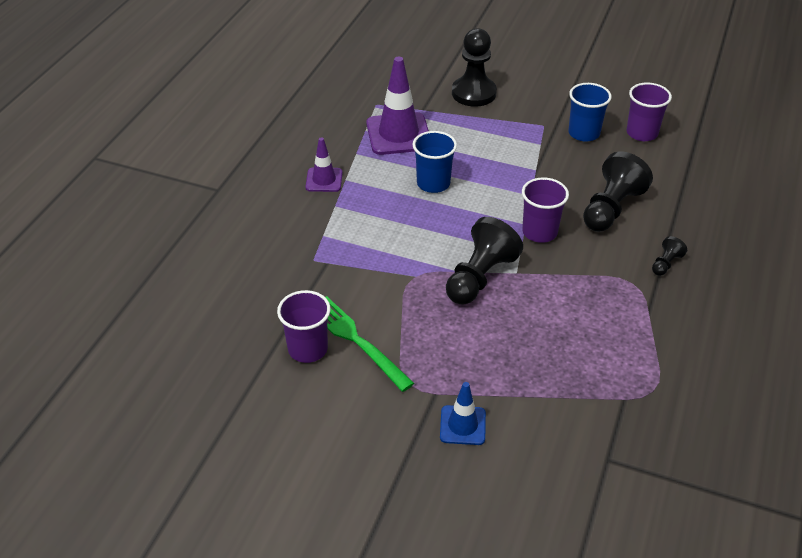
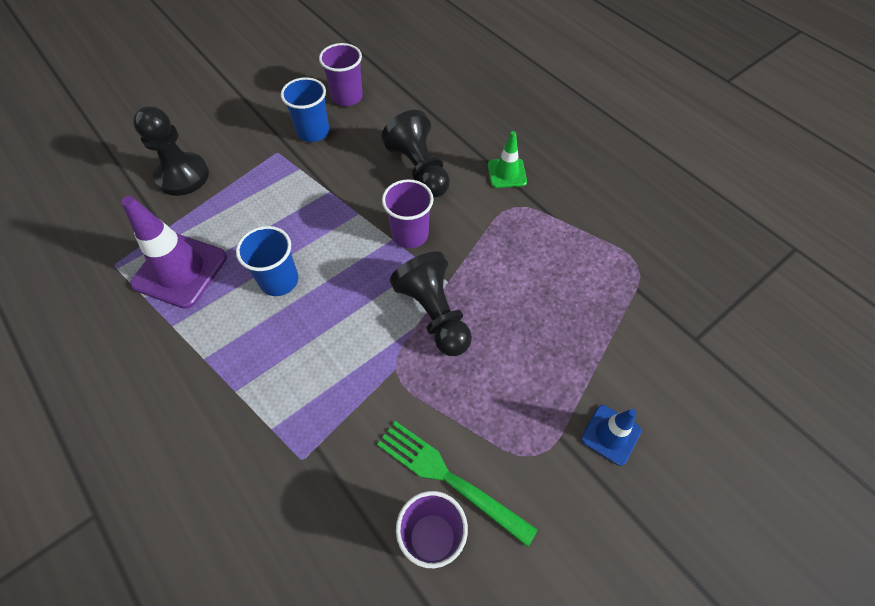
camera: 60 degrees left, 15 degrees up
purple traffic cone [305,137,343,192] -> none
green fork [326,296,414,392] -> green fork turned 45 degrees clockwise [377,421,538,547]
black pawn [652,236,687,276] -> green traffic cone [488,131,527,188]

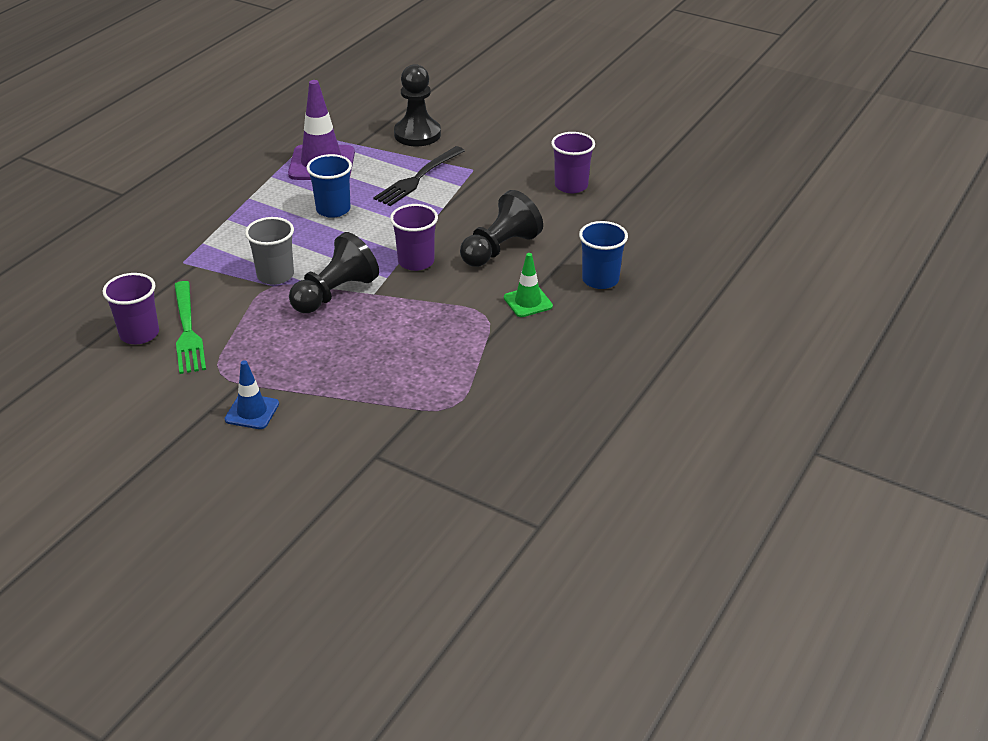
camera: 70 degrees right, 20 degrees down
blue cup [281,77,329,142] -> blue cup moved to [579,221,628,289]
green fork [377,421,538,547] -> green fork turned 150 degrees clockwise [174,281,206,374]
none -> grey cup [245,217,294,285]
none -> black fork [373,146,465,206]

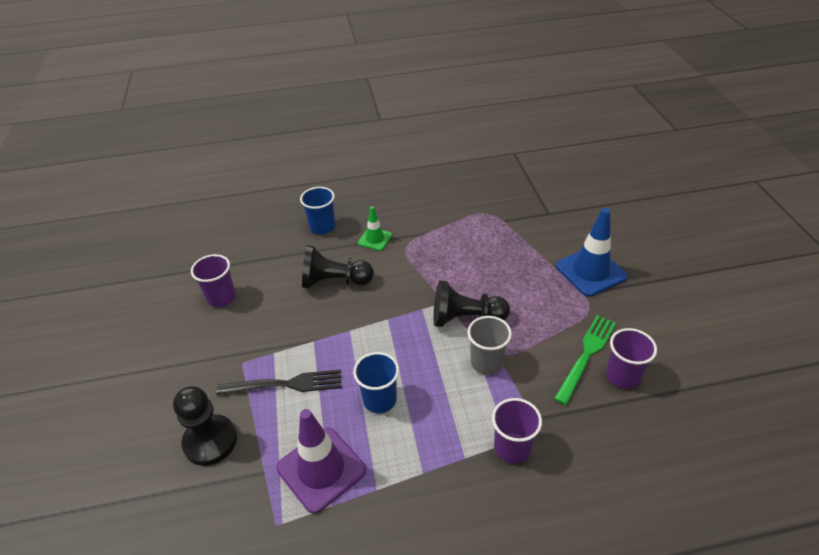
camera: 130 degrees left, 5 degrees up
blue traffic cone [225,360,279,429] -> blue traffic cone [556,208,628,297], size x1.80
purple cup [390,204,438,271] -> purple cup moved to [492,398,542,463]

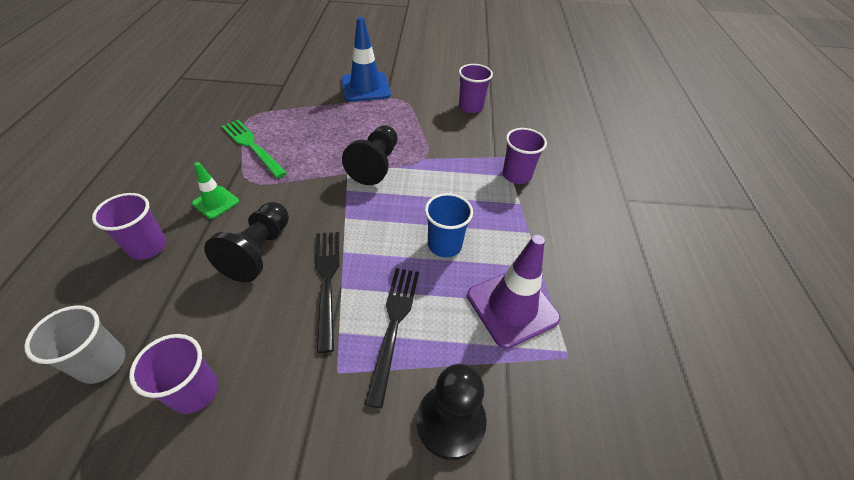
camera: 80 degrees left, 5 degrees up
blue cup [300,187,335,234] -> purple cup [92,193,167,260]
grey cup [467,316,512,375] -> grey cup moved to [24,305,126,384]
green fork [554,315,616,405] -> green fork moved to [222,120,287,178]
none -> black fork [315,232,340,353]

